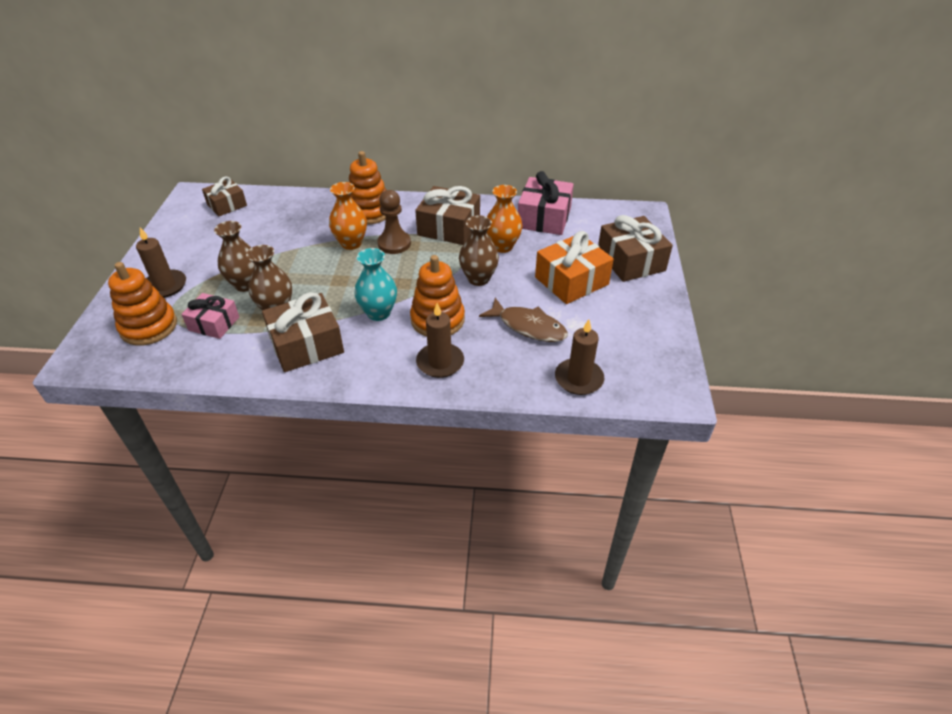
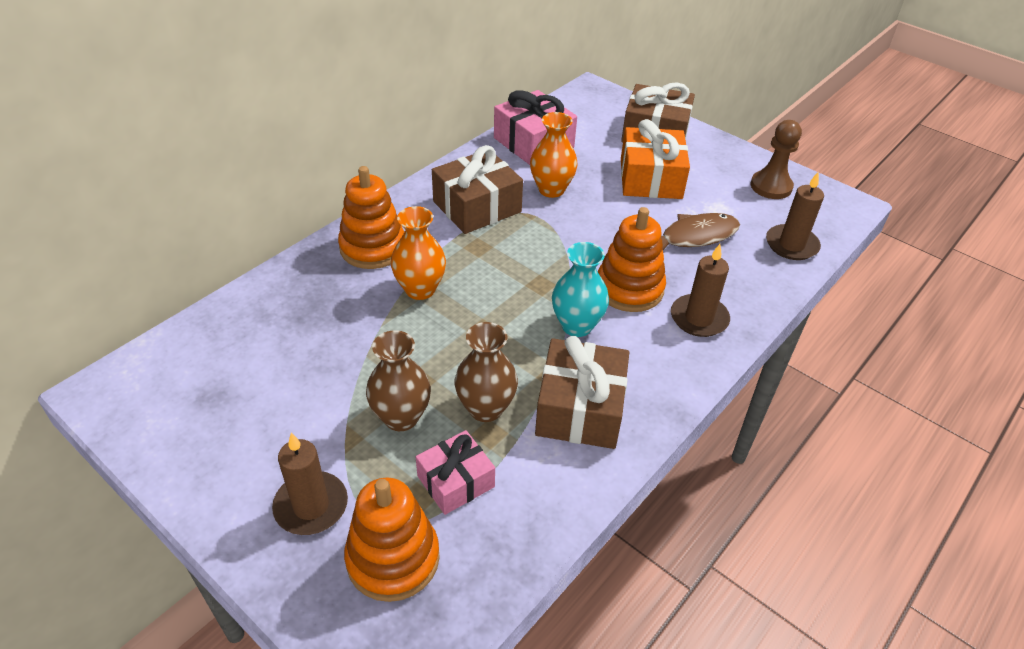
camera: 55 degrees left, 0 degrees up
brown gift [202,177,247,216] -> none
brown pawn [377,190,411,254] -> brown pawn moved to [751,120,802,199]
brown vase [459,215,499,286] -> none

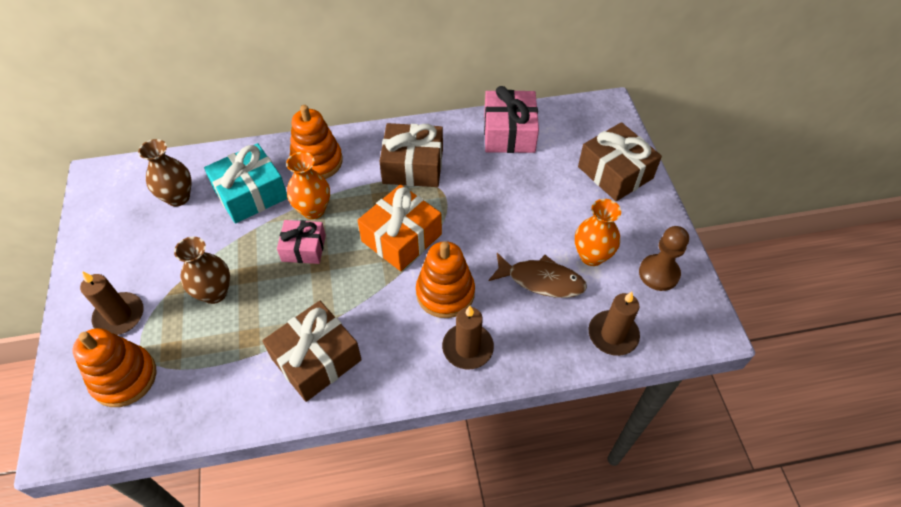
camera: 40 degrees right, 10 degrees up
pink gift [416,430,495,515] -> pink gift moved to [277,220,326,264]
brown vase [455,322,518,422] -> brown vase moved to [138,139,192,207]
orange vase [530,112,578,198] -> orange vase moved to [575,199,621,266]
turquoise vase [552,242,609,337] -> none
orange gift [621,119,690,199] -> orange gift moved to [357,184,442,271]
none -> turquoise gift [204,143,288,224]

